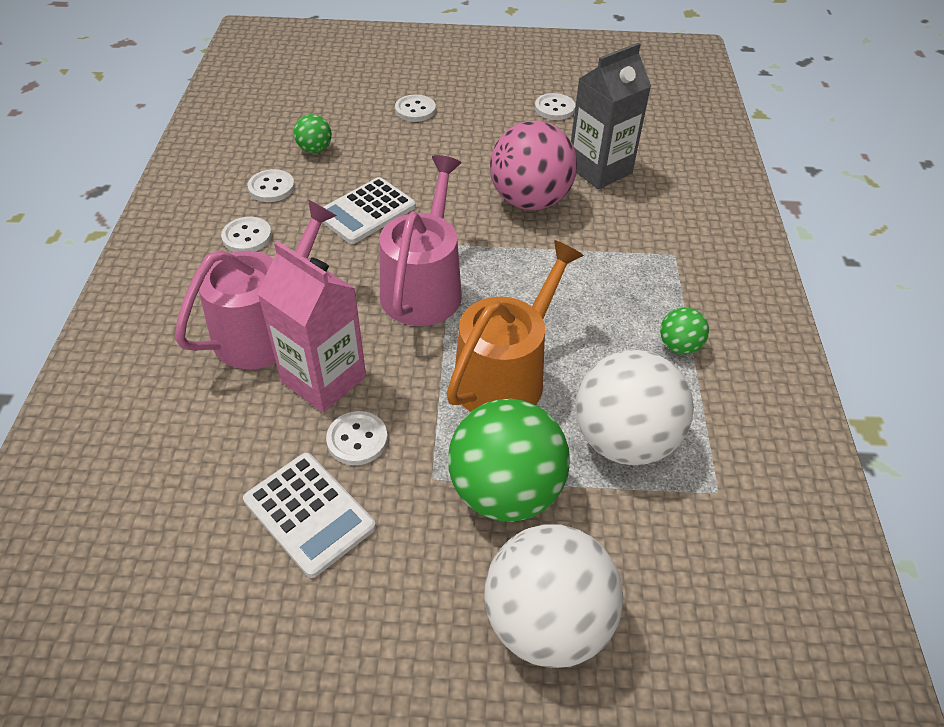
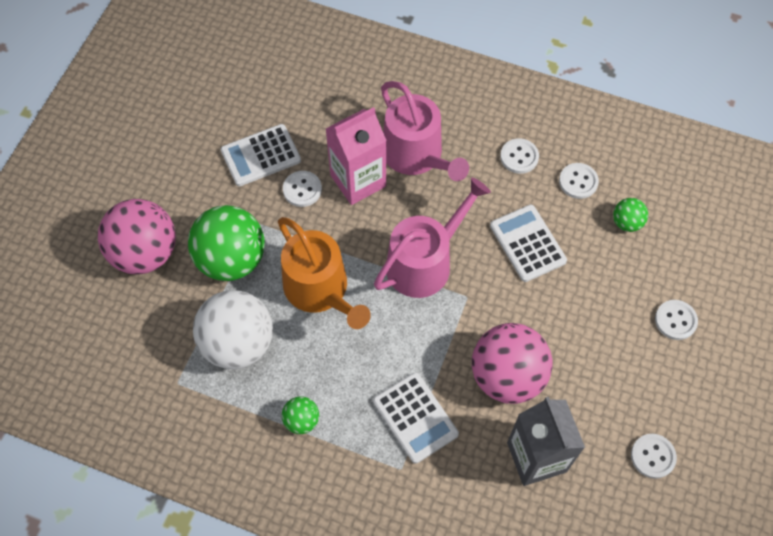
camera: 110 degrees right, 15 degrees up
pink watering can [380,155,462,326] -> pink watering can turned 75 degrees counterclockwise [374,178,491,298]
white ball [484,524,623,668] -> pink ball [98,199,176,274]
none -> white calculator [373,372,459,464]

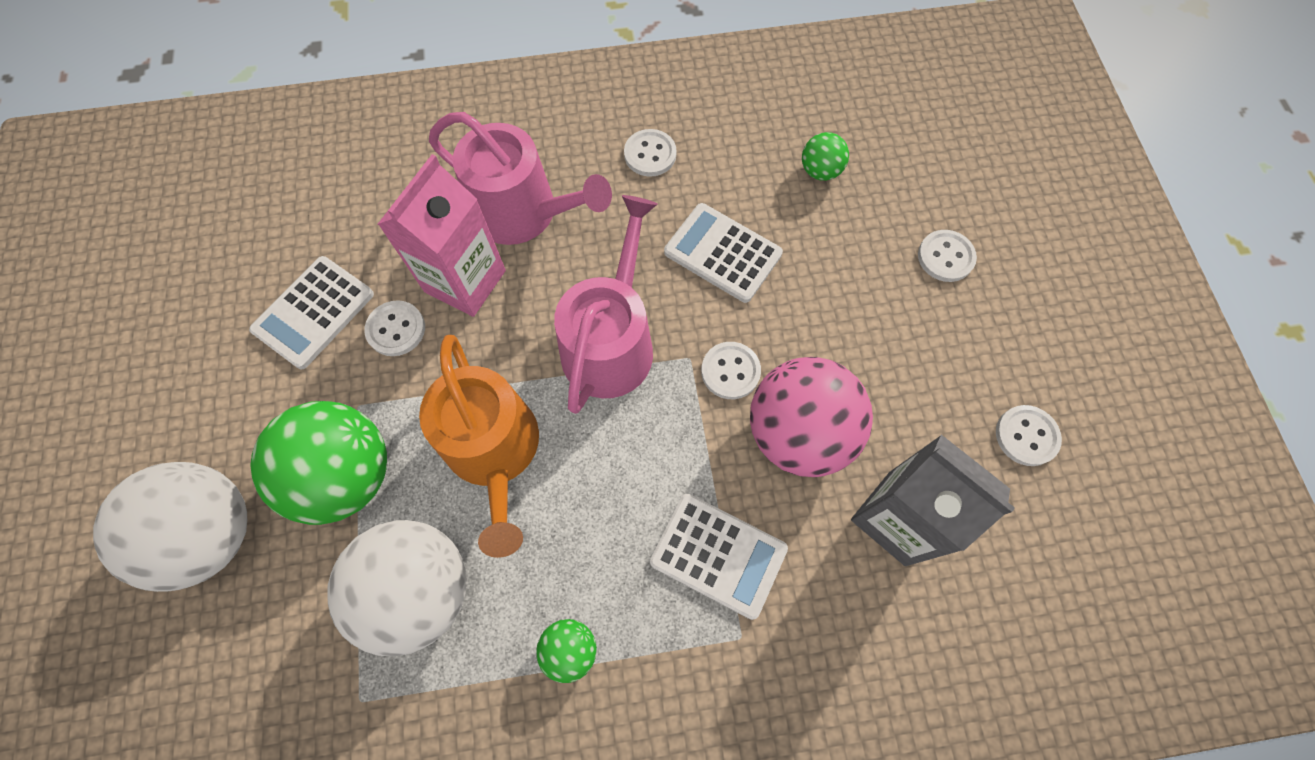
camera: 30 degrees left, 5 degrees up
pink ball [98,199,176,274] -> white ball [93,462,247,592]
orange watering can [278,217,371,329] -> orange watering can turned 45 degrees clockwise [419,335,539,558]
white button [559,163,599,199] -> white button moved to [701,342,761,399]

